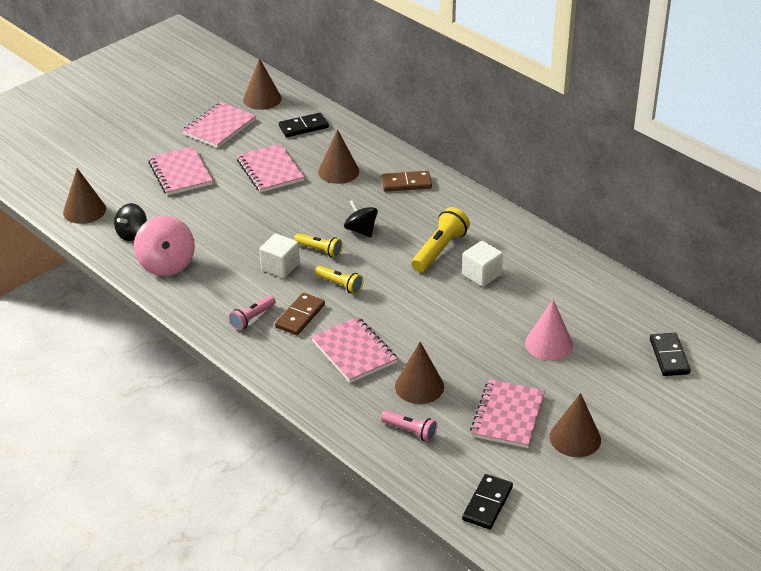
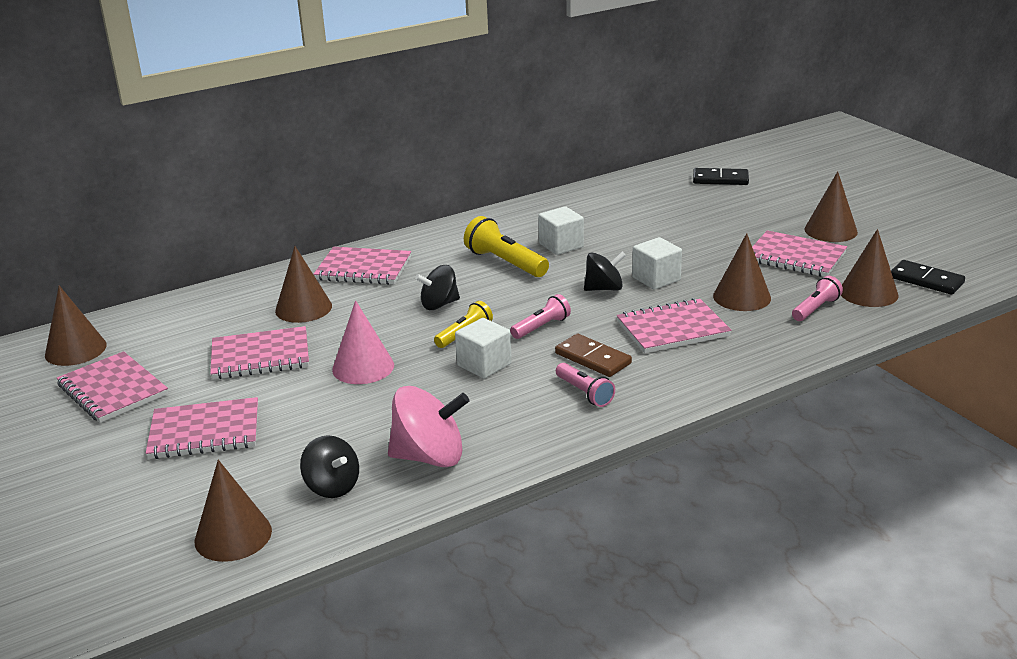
camera: 75 degrees left, 10 degrees down
black domino [279,113,329,137] -> none
yellow flashlight [315,266,363,294] -> pink flashlight [510,294,571,339]
brown domino [381,171,432,192] -> pink notebook [313,247,411,285]
pink cone [525,300,573,361] -> pink cone moved to [332,300,394,384]
none -> black spinning top [584,252,626,291]
none -> white cube [632,237,682,290]
none -> brown cone [841,229,899,307]

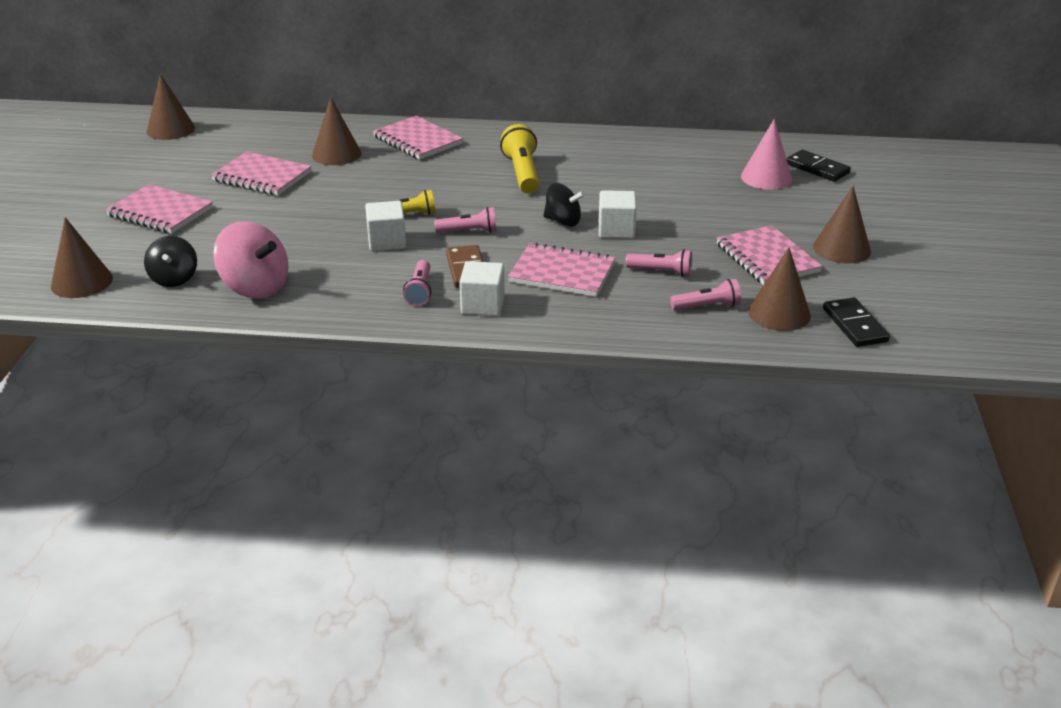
camera: 35 degrees right, 5 degrees up
pink notebook [57,351,168,423] -> none
pink cone [332,300,394,384] -> pink cone moved to [741,119,793,190]
black spinning top [415,265,460,310] -> none
white cube [538,206,584,255] -> white cube moved to [459,261,505,316]
brown cone [713,233,771,311] -> pink flashlight [626,249,692,277]

